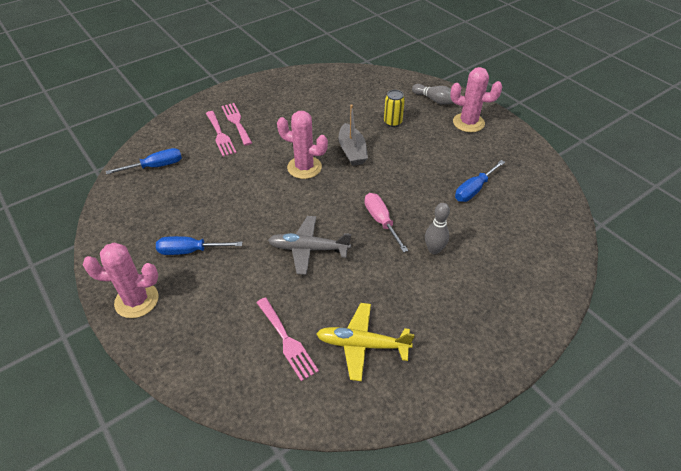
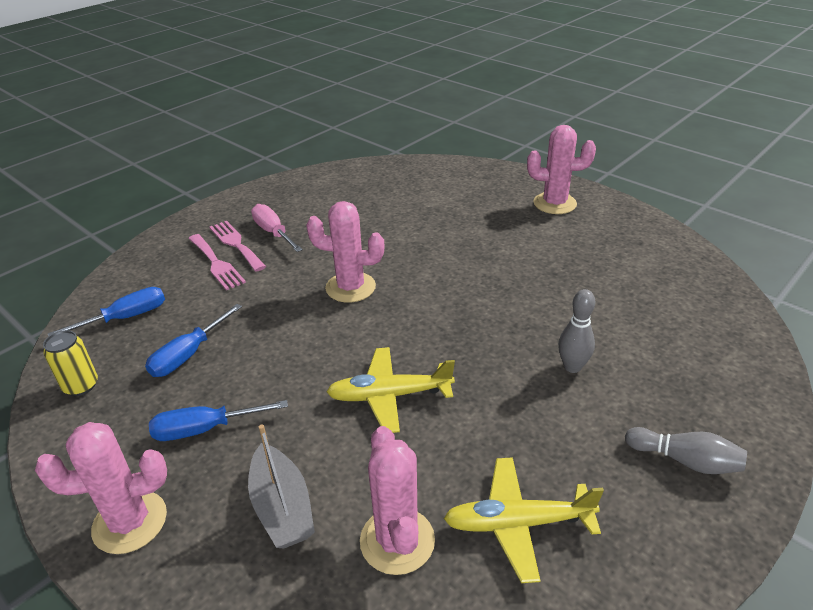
camera: 10 degrees left, 10 degrees down
pink fork [256,297,319,381] -> pink cactus [360,426,435,575]
grey plane [268,216,351,275] -> yellow plane [326,347,455,433]
grey boat [339,105,368,166] -> grey boat moved to [248,424,315,549]
pink screwdriver [365,193,408,252] -> pink screwdriver moved to [251,204,303,252]
yellow can [384,90,405,127] -> yellow can moved to [43,330,98,396]
grey bowling pin [412,84,454,105] -> grey bowling pin moved to [625,427,747,474]
blue screwdriver [455,160,505,202] -> blue screwdriver moved to [145,304,242,377]

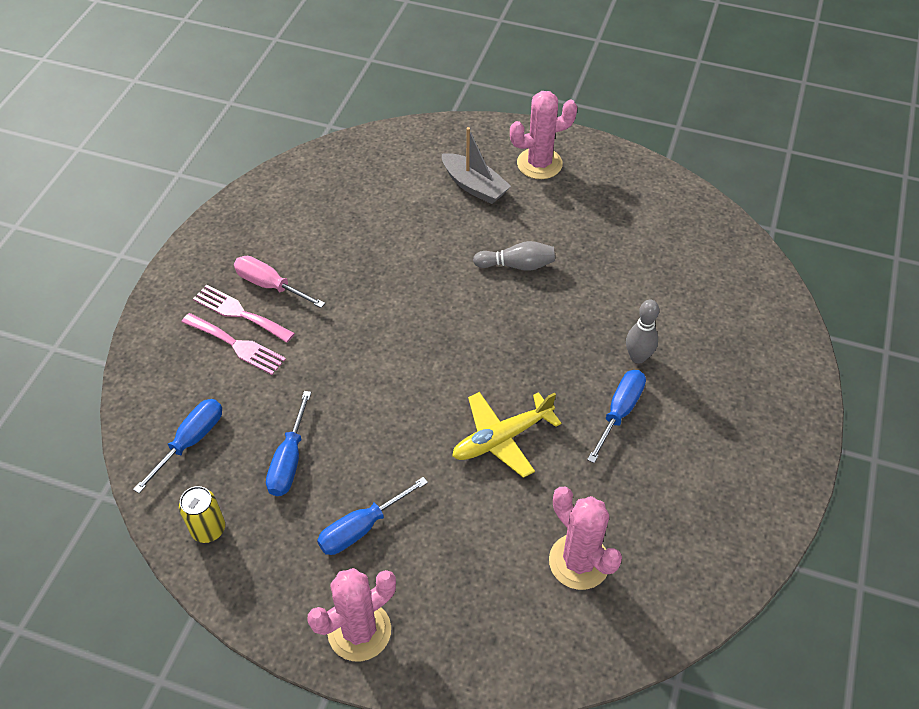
camera: 25 degrees left, 15 degrees up
grey boat [248,424,315,549] -> grey boat moved to [442,127,511,204]
pink cactus [306,201,384,303] -> none
yellow plane [444,457,604,583] -> none
grey bowling pin [625,427,747,474] -> grey bowling pin moved to [473,241,555,271]
none -> blue screwdriver [587,370,646,463]

